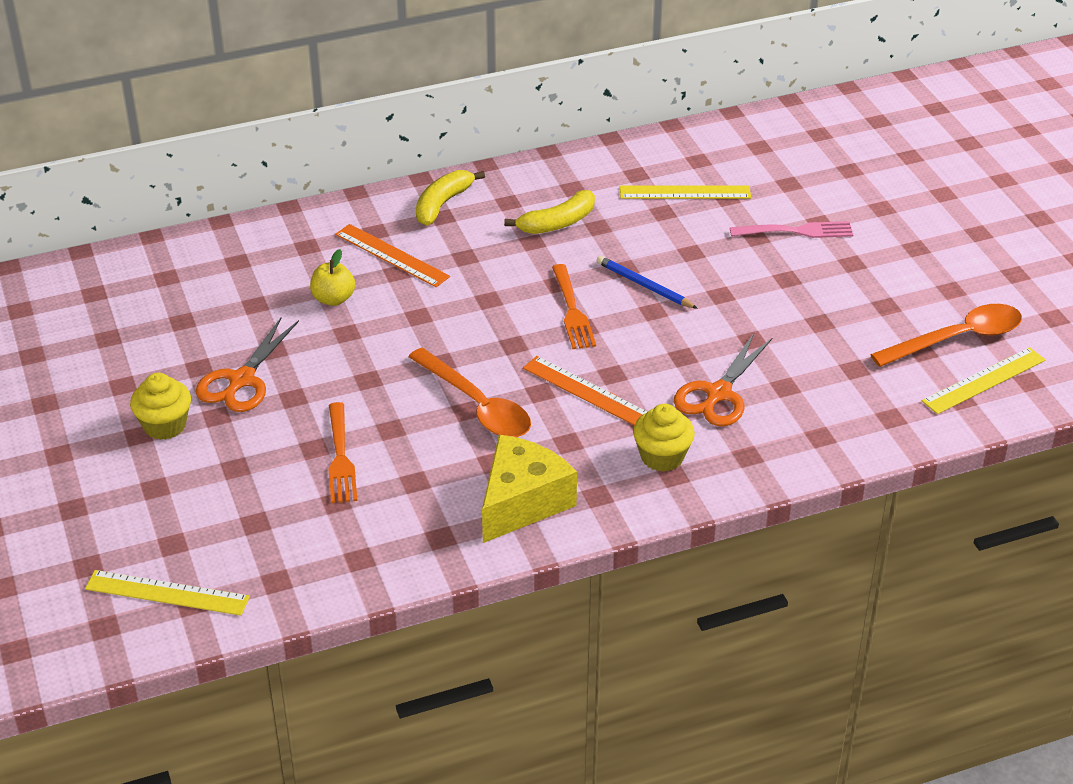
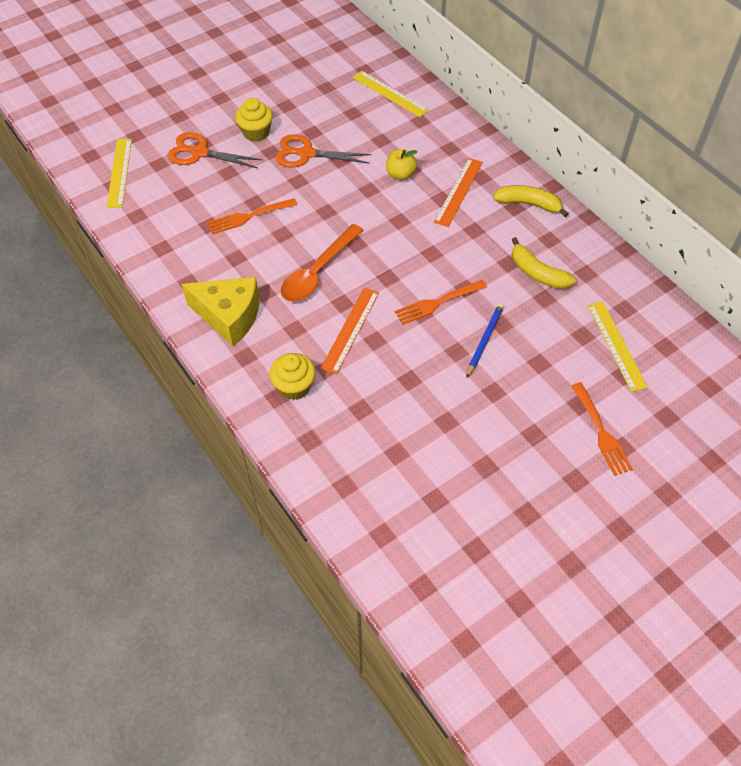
camera: 75 degrees right, 15 degrees up
orange scissors [674,333,773,426] -> orange scissors moved to [167,132,263,168]
pink fork [730,221,853,238] -> orange fork [571,382,633,476]
orange spoon [870,304,1022,367] -> none
yellow ruler [922,347,1046,414] -> yellow ruler moved to [352,71,429,117]

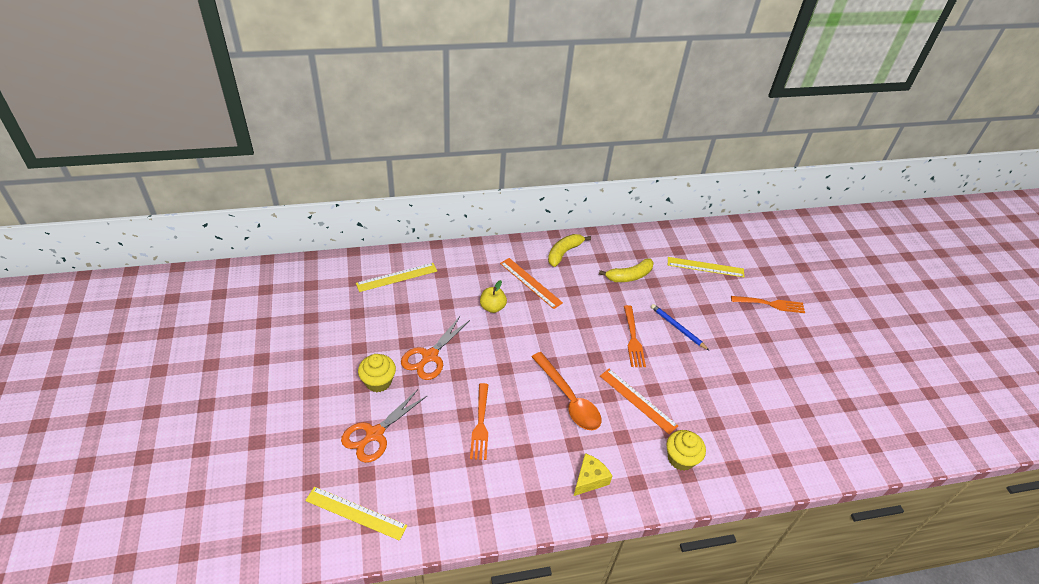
camera: 70 degrees left, 10 degrees down
yellow cheese [182,277,259,346] -> yellow cheese [574,453,612,496], size x0.58

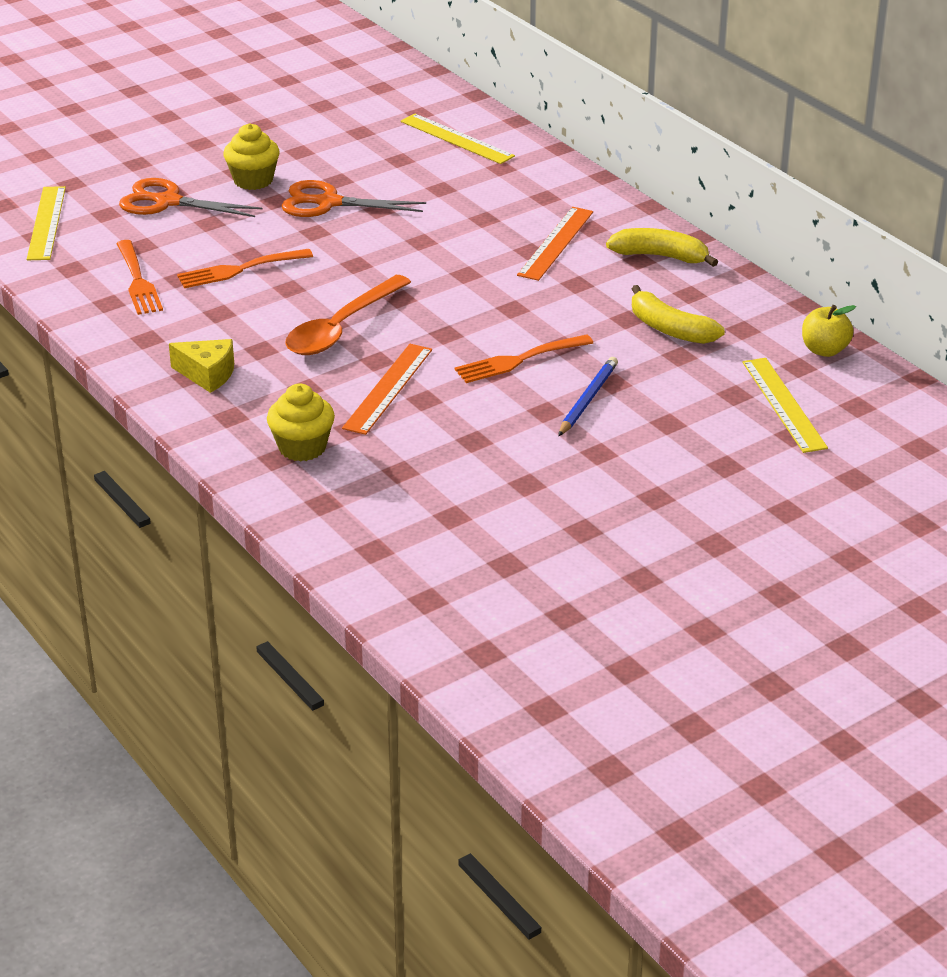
camera: 70 degrees right, 10 degrees down
yellow apple [480,280,507,313] -> yellow apple moved to [802,305,856,357]
orange fork [731,296,805,313] -> orange fork moved to [116,240,163,315]

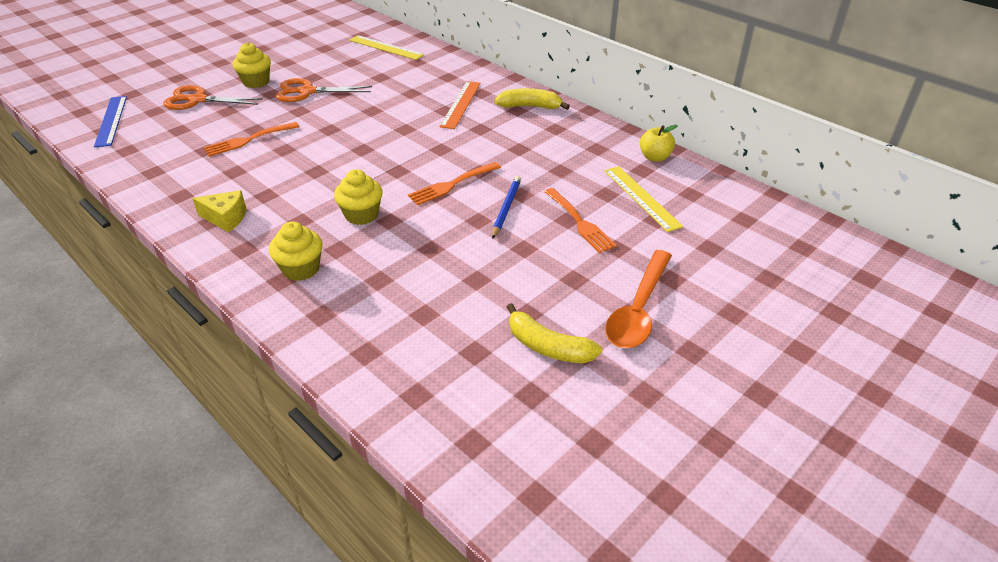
camera: 10 degrees left, 5 degrees up
yellow ruler [27,186,66,260] -> blue ruler [94,96,127,147]
orange fork [116,240,163,315] -> orange fork moved to [544,188,617,253]
orange spoon [285,275,411,355] -> orange spoon moved to [605,250,672,348]
orange ruler [342,344,432,435] -> yellow cupcake [334,169,383,225]
yellow banana [632,285,725,344] -> yellow banana moved to [507,303,602,363]

